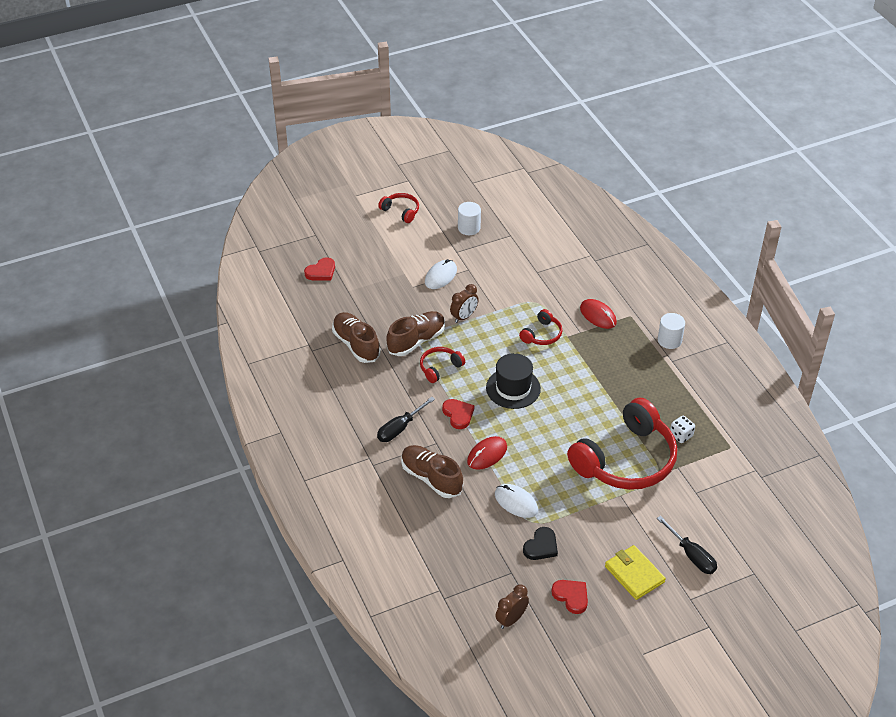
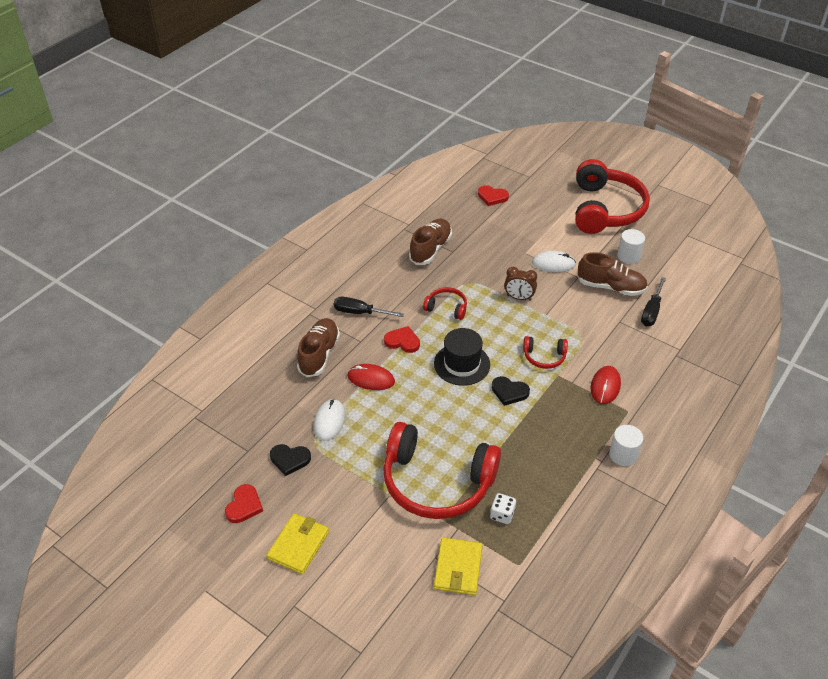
camera: 60 degrees right, 0 degrees up
red headphones [378,193,419,223] -> red headphones [575,159,650,234], size x2.27
brown shoe [386,311,445,356] -> brown shoe moved to [577,252,648,296]
red heart [442,399,474,429] -> red heart turned 105 degrees counterclockwise [384,326,420,353]
brown clock [495,584,529,629] -> none
black screwdriver [657,516,717,574] -> black screwdriver moved to [641,277,666,326]
none -> yellow wallet [434,537,483,595]
none -> black heart [492,376,530,406]

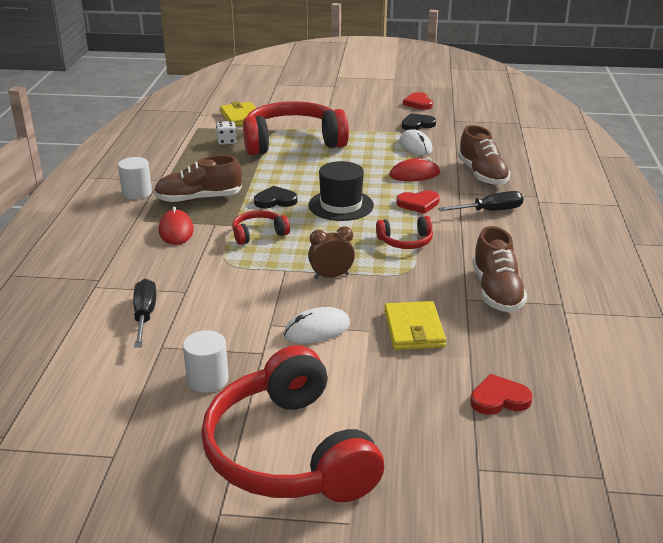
camera: 150 degrees right, 15 degrees down
yellow wallet [266,513,329,574] -> yellow wallet moved to [384,301,446,350]
brown shoe [577,252,648,296] -> brown shoe moved to [154,155,242,203]

